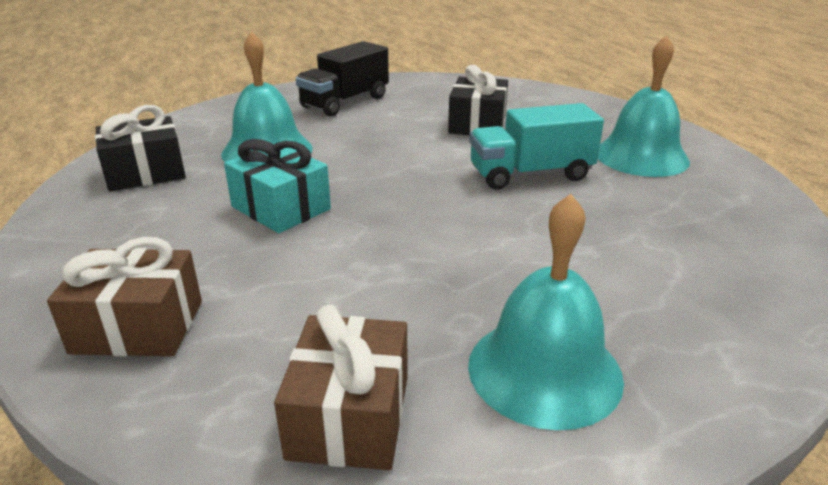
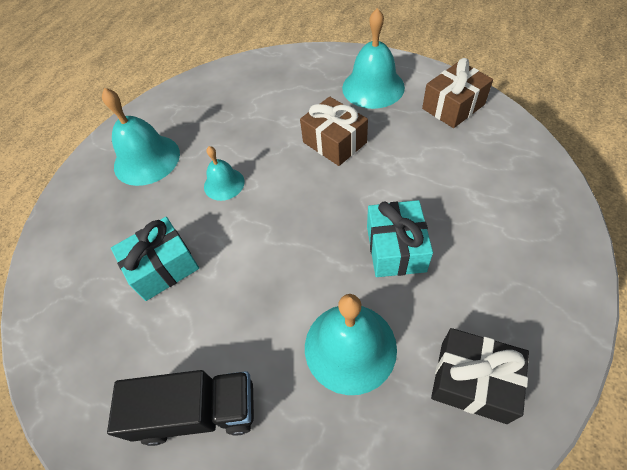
camera: 130 degrees left, 25 degrees up
brown gift [47,237,202,356] -> brown gift moved to [300,96,368,166]
black gift [448,65,508,135] -> turquoise gift [111,217,199,301]
turquoise truck [469,103,604,190] -> turquoise bell [204,146,245,201]

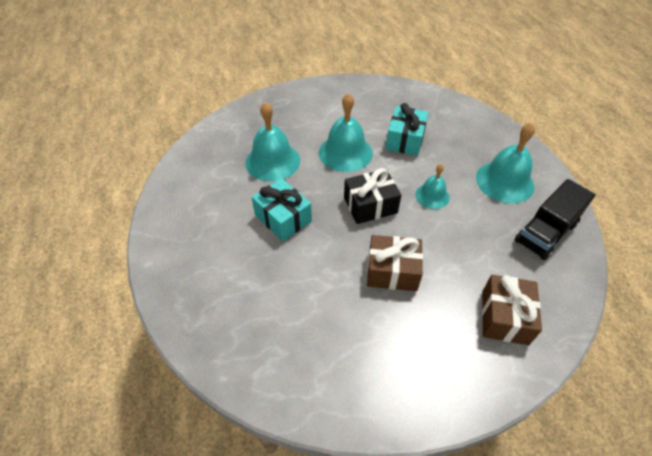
camera: 135 degrees right, 5 degrees down
black truck [107,370,254,446] -> black truck moved to [515,179,595,260]
turquoise bell [342,8,405,109] -> turquoise bell moved to [319,93,373,172]
brown gift [422,58,493,128] -> brown gift moved to [482,275,542,345]
black gift [431,328,529,424] -> black gift moved to [344,168,401,224]

